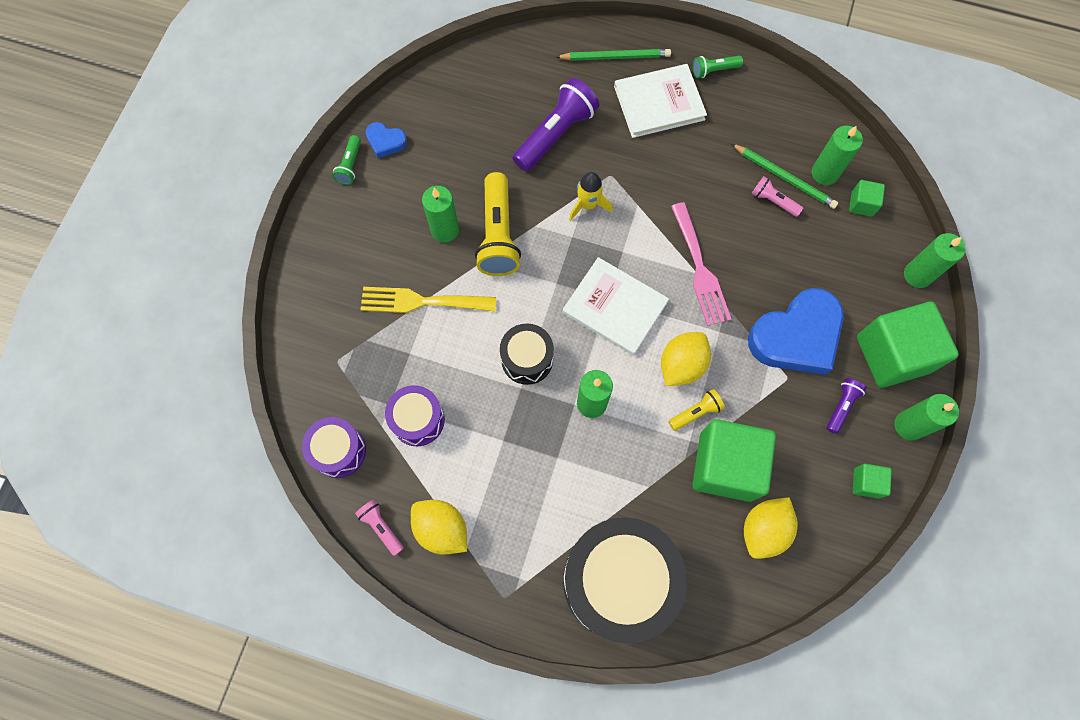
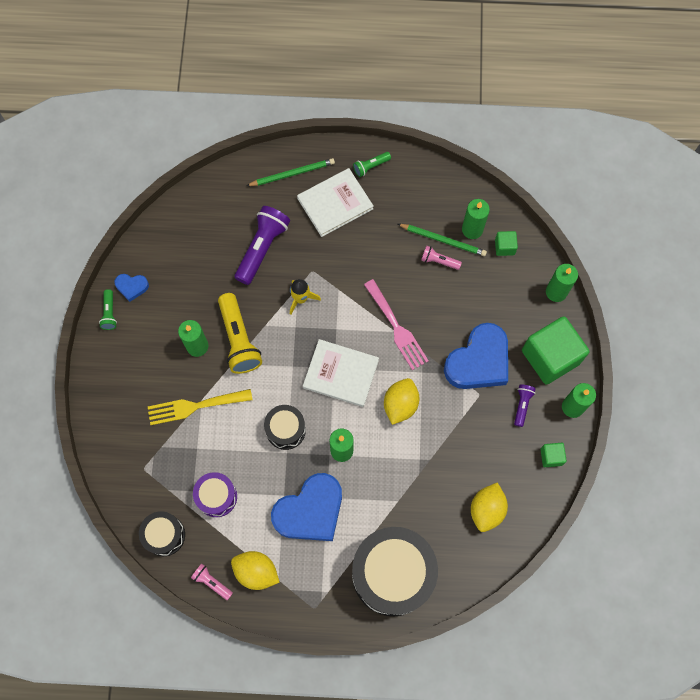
camera: 15 degrees left, 0 degrees up
purple drum [302,417,366,478] -> black drum [139,511,185,556]
yellow flashlight [669,389,725,431] -> none
green cube [692,419,776,502] -> none
none -> blue heart [271,473,342,541]

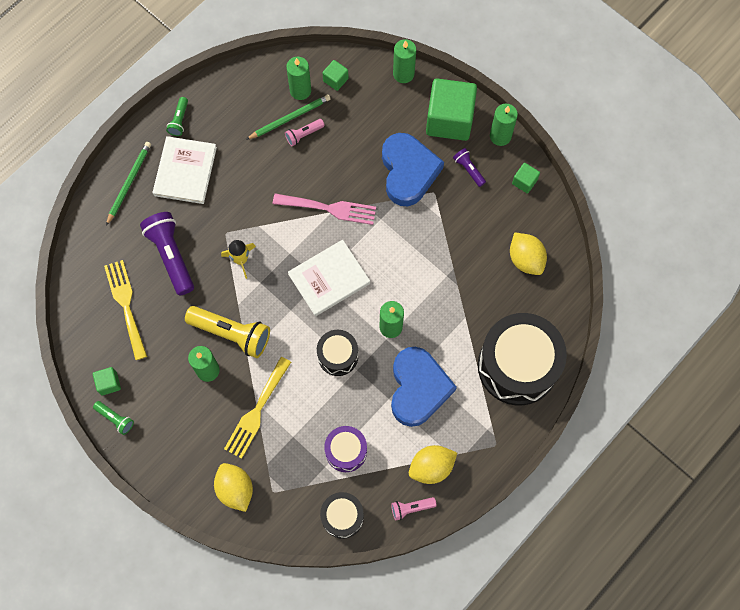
camera: 50 degrees left, 0 degrees up
blue heart [115,274,149,302] -> green cube [93,367,121,396]
yellow lemon [384,378,419,425] -> yellow lemon moved to [214,463,253,512]
none -> yellow fork [104,260,147,360]

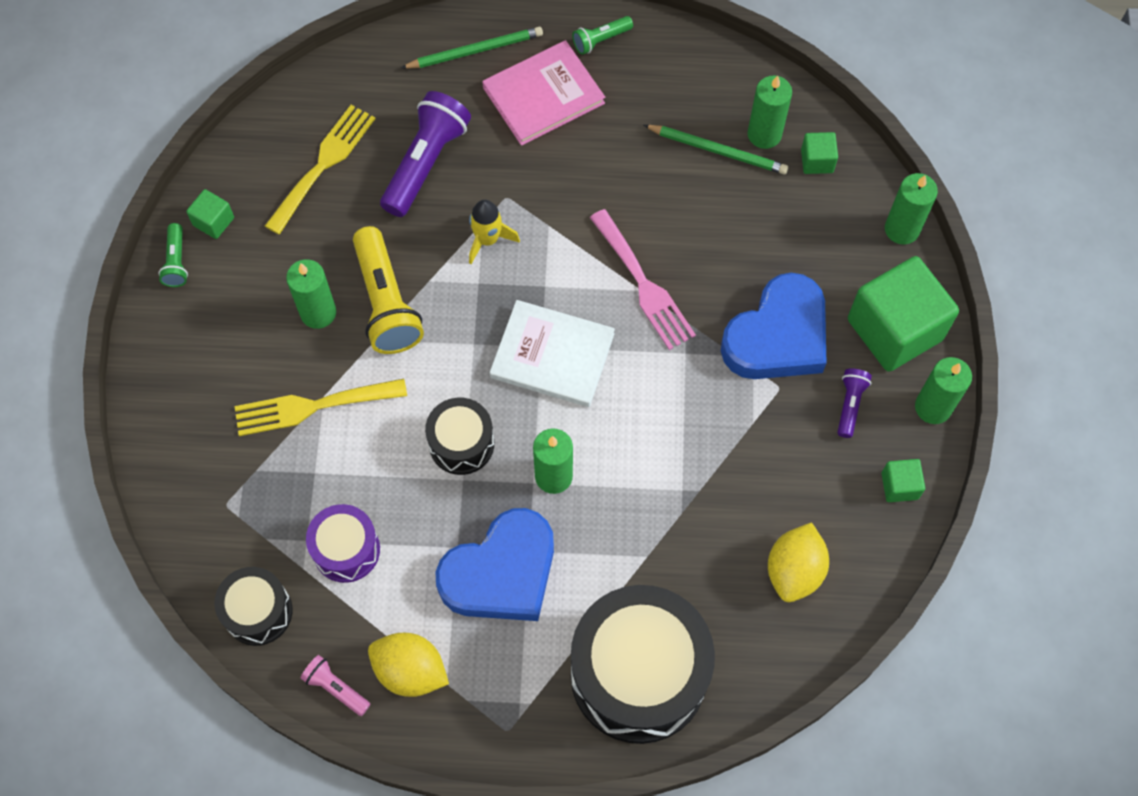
camera: 50 degrees right, 5 degrees down
white book [152,136,217,204] -> pink book [482,40,605,146]
yellow lemon [214,463,253,512] -> none
pink flashlight [285,119,325,146] -> none

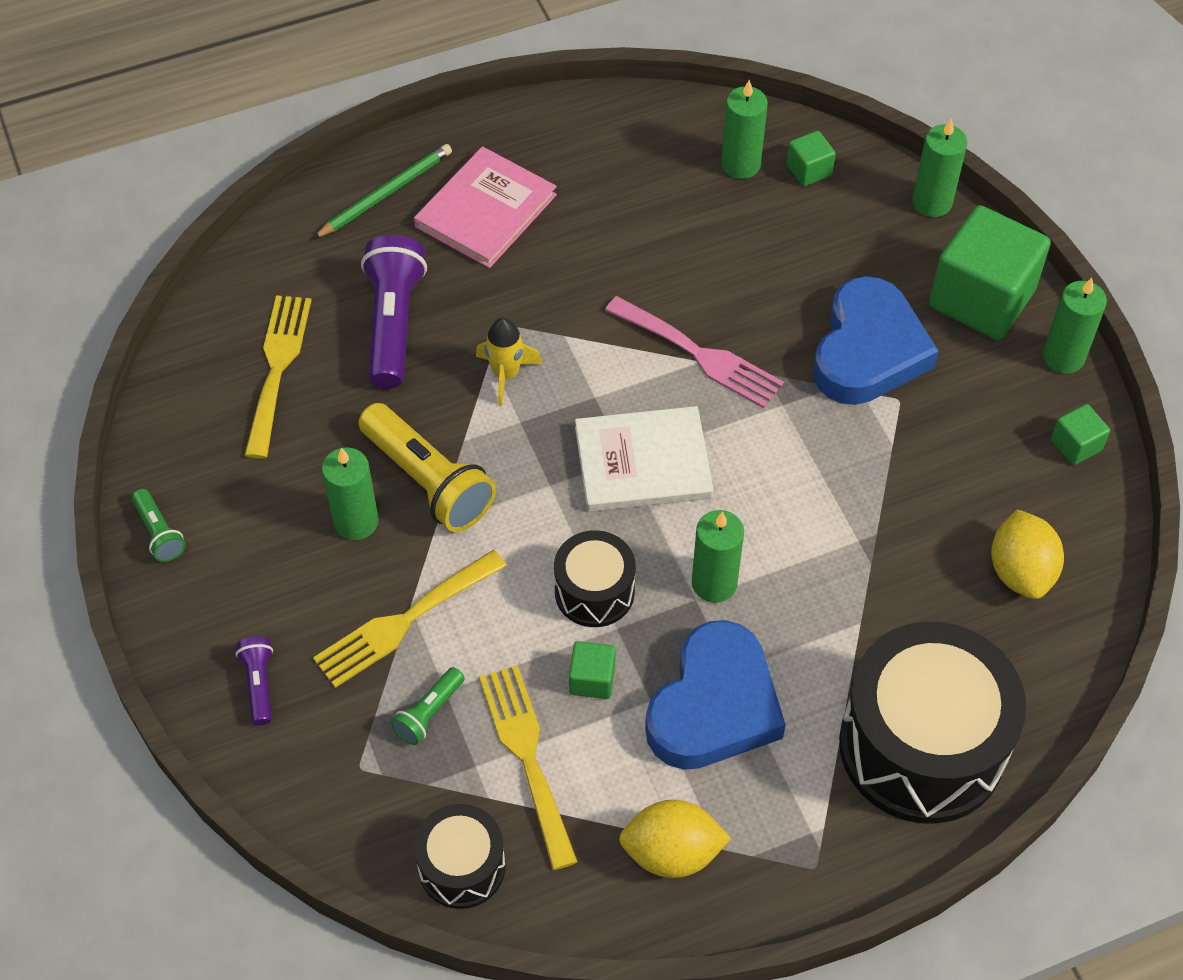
camera: 25 degrees left, 10 degrees down
green cube [186,189,234,239] -> green cube moved to [569,641,616,699]
pink flashlight [300,655,371,716] -> none
purple drum [306,504,380,583] -> yellow fork [479,665,578,870]
green flashlight [572,16,633,55] -> green flashlight moved to [391,667,465,745]
green pencil [644,125,788,174] -> none
purple flashlight [837,368,872,438] -> purple flashlight moved to [236,637,273,725]

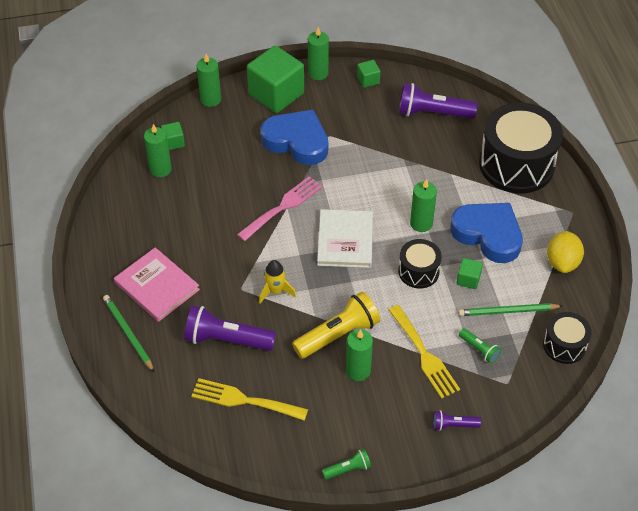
camera: 80 degrees left, 5 degrees down
yellow fork [479,665,578,870] -> green pencil [458,303,562,316]
yellow lemon [991,509,1064,599] -> purple flashlight [399,83,478,119]

